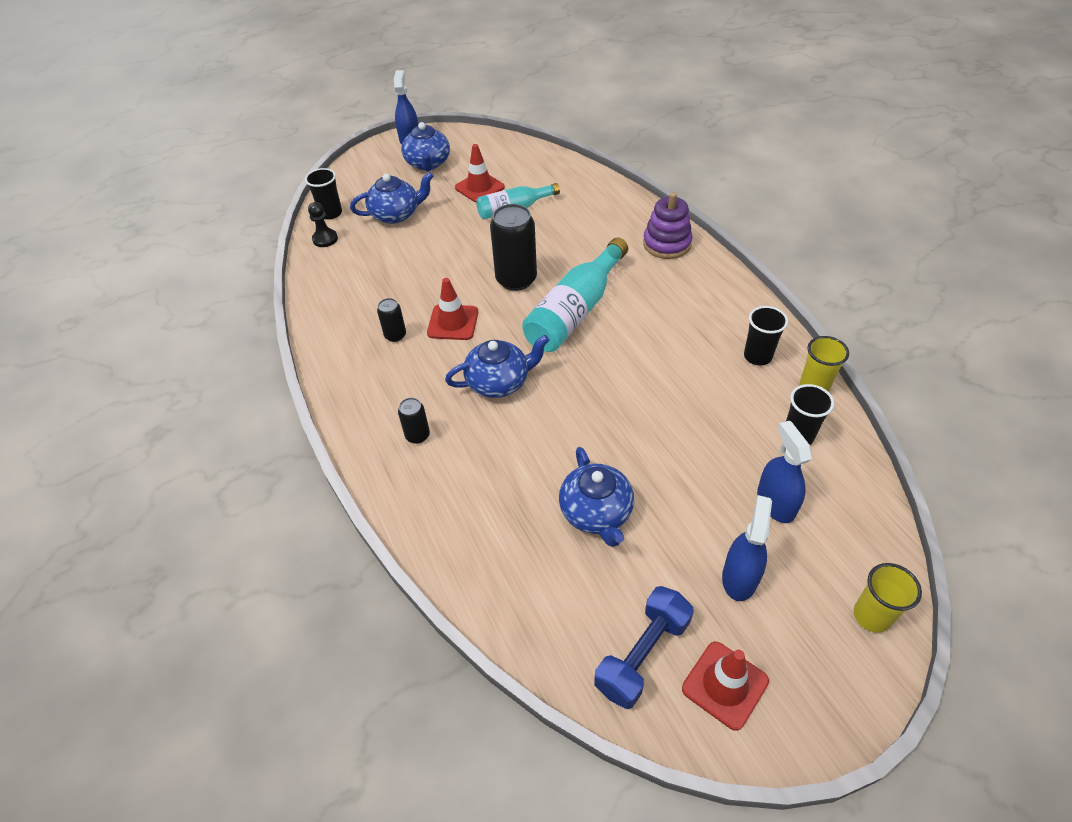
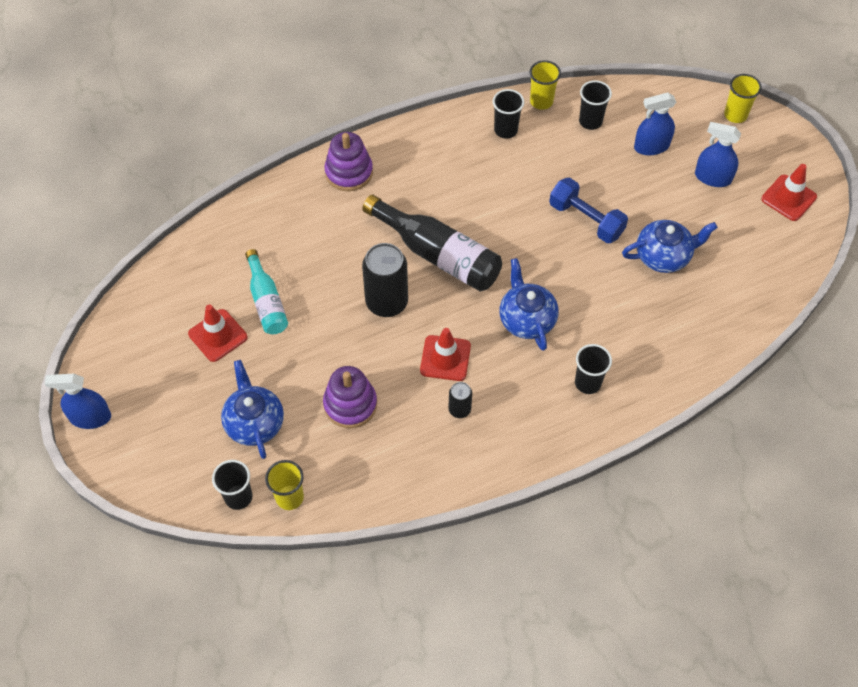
camera: 90 degrees left, 10 degrees up
black pawn [308,202,338,247] -> yellow cup [265,460,304,510]
black can [398,398,430,444] -> black cup [575,344,612,394]
blue teapot [401,121,450,171] -> none
turquoise bottle [522,238,628,352] -> black bottle [362,195,502,291]
blue dumbbell [594,586,694,709] -> blue dumbbell moved to [549,178,628,243]
none -> purple stacking toy [323,366,377,428]

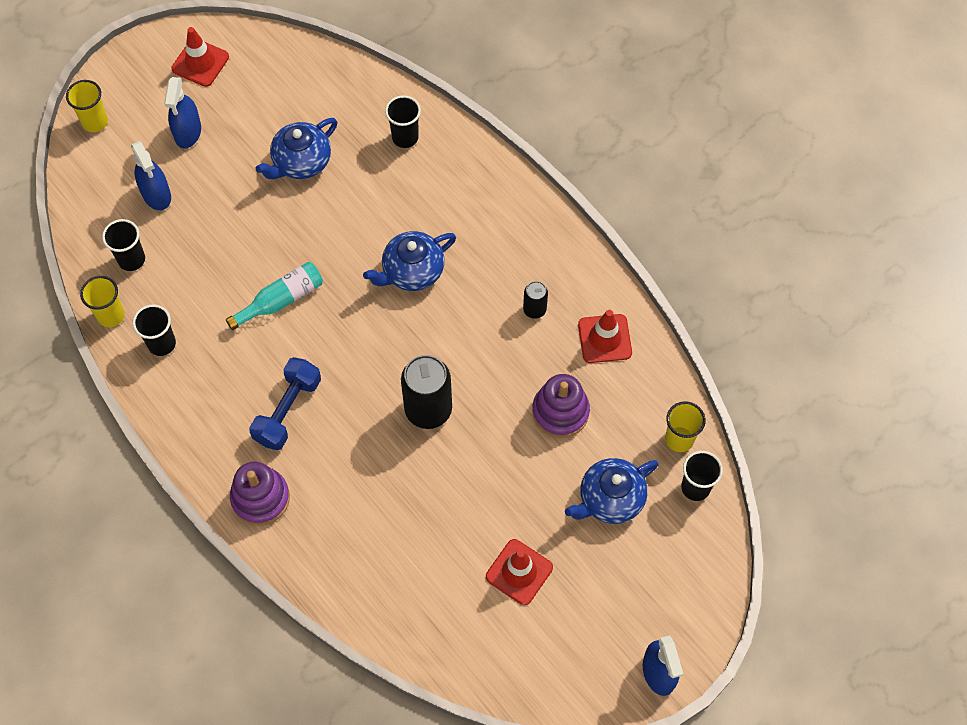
camera: 105 degrees left, 5 degrees up
turquoise bottle [245,249,288,334] -> turquoise bottle moved to [226,262,323,330]
black bottle [362,195,502,291] -> none
red traffic cone [420,328,471,381] -> red traffic cone moved to [578,310,632,363]
blue dumbbell [549,178,628,243] -> blue dumbbell moved to [249,357,321,450]
black cup [575,344,612,394] -> black cup moved to [385,95,421,148]
blue teapot [622,220,718,273] -> blue teapot turned 105 degrees counterclockwise [255,118,337,179]

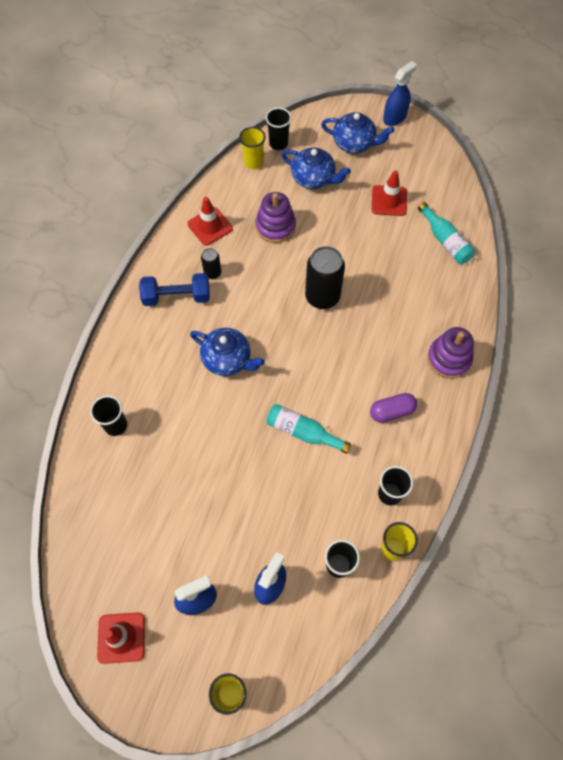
camera: 120 degrees left, 0 degrees up
blue dumbbell [249,357,321,450] -> blue dumbbell moved to [139,273,210,306]
blue teapot [255,118,337,179] -> blue teapot moved to [321,112,394,153]
none -> purple capsule [370,393,417,423]
none -> turquoise bottle [418,202,475,264]

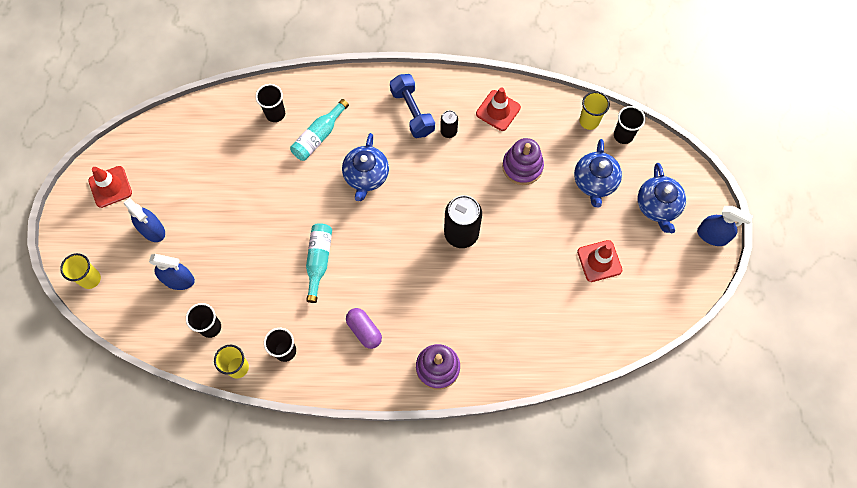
camera: 70 degrees right, 5 degrees up
turquoise bottle [418,202,475,264] -> turquoise bottle moved to [290,99,349,161]

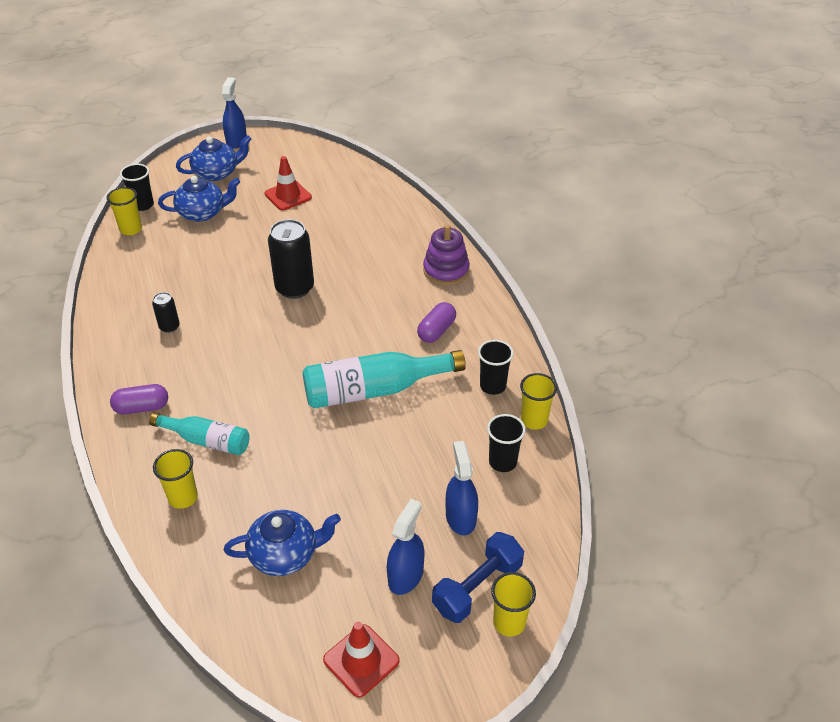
camera: 110 degrees left, 25 degrees down
black cup [255,84,285,122] -> yellow cup [153,449,198,509]
turquoise bottle [306,223,332,303] -> turquoise bottle [303,350,466,408], size x1.64
blue teapot [342,133,389,201] -> blue teapot moved to [224,510,341,576]
blue dumbbell [390,74,435,138] -> blue dumbbell moved to [432,532,524,623]
red traffic cone [476,88,521,131] -> none
purple stacking toy [502,138,544,185] -> none
none -> purple capsule [110,384,168,415]

